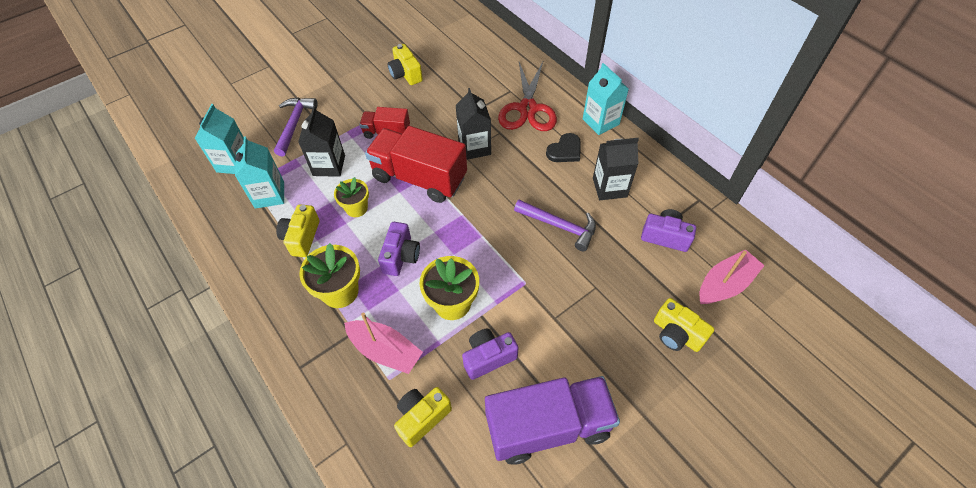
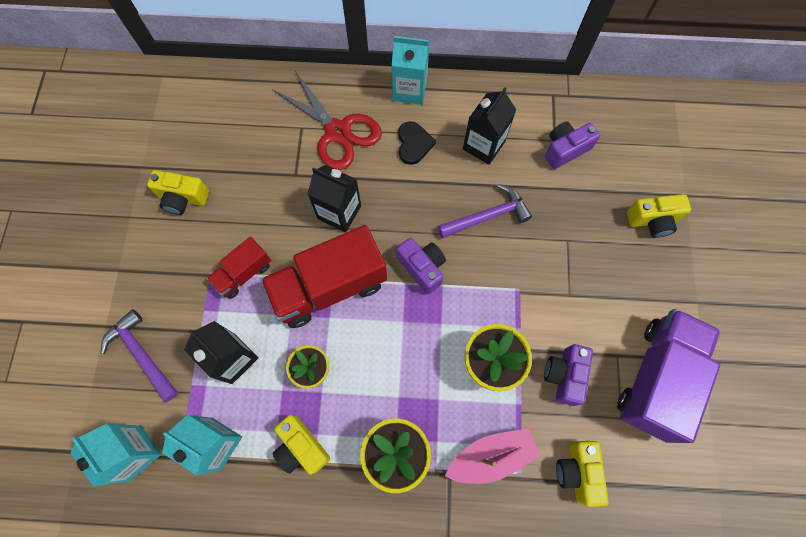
camera: 50 degrees left, 15 degrees up
purple camera [378,222,420,276] -> purple camera moved to [396,238,446,294]
pink boat [700,249,765,304] -> none

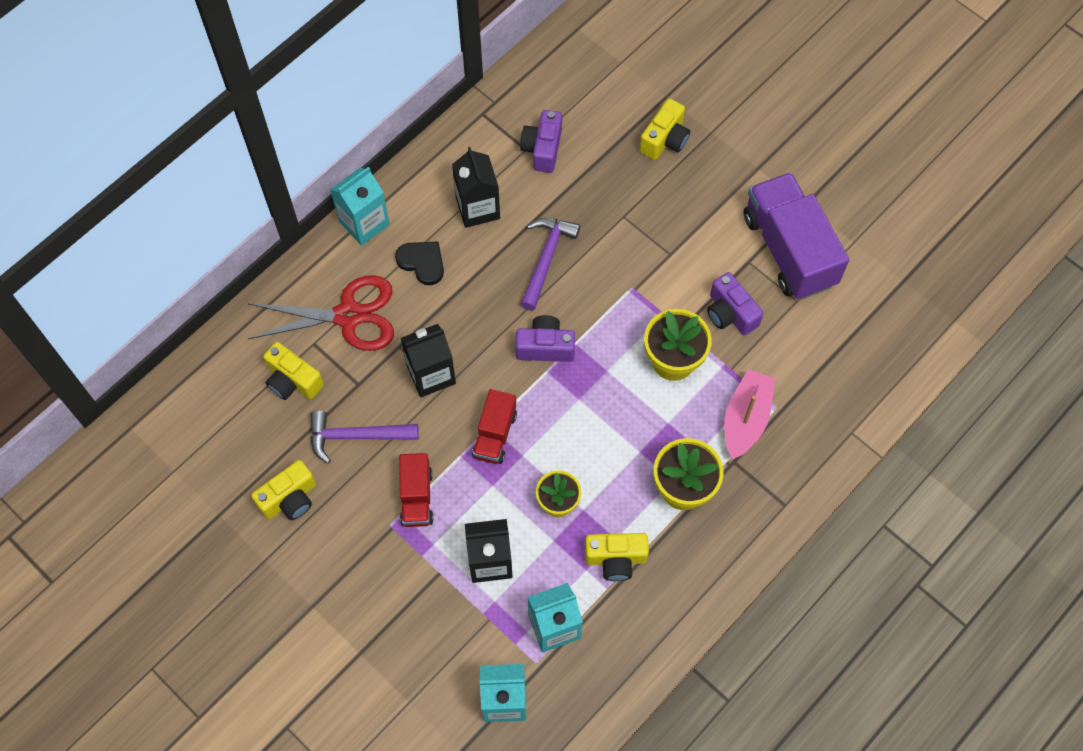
camera: 50 degrees left, 5 degrees down
purple hammer [101,309,178,403] -> purple hammer moved to [310,411,419,464]
red truck [261,225,387,328] -> red truck [472,389,517,464], size x0.53
yellow camera [556,441,609,507] -> yellow camera moved to [263,342,324,400]

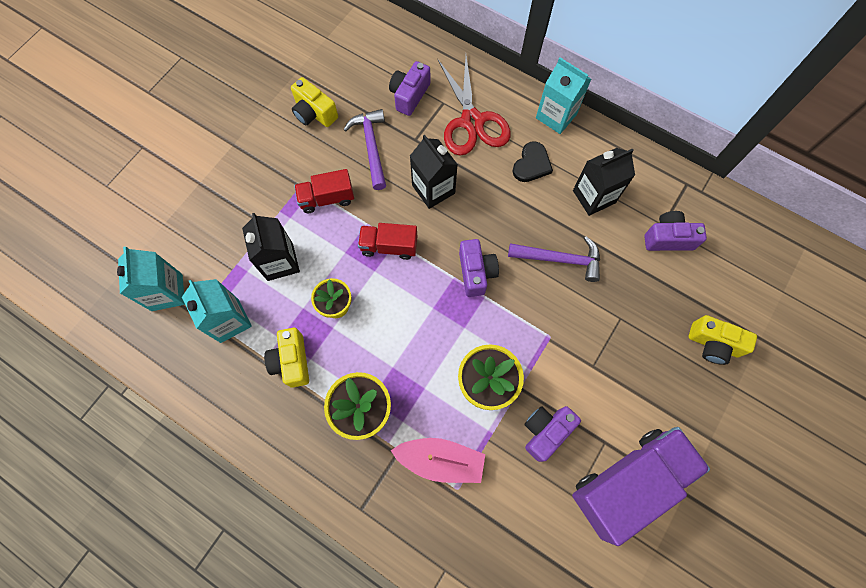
camera: 80 degrees right, 5 degrees up
yellow camera [263,342,324,400] -> purple camera [389,61,430,116]

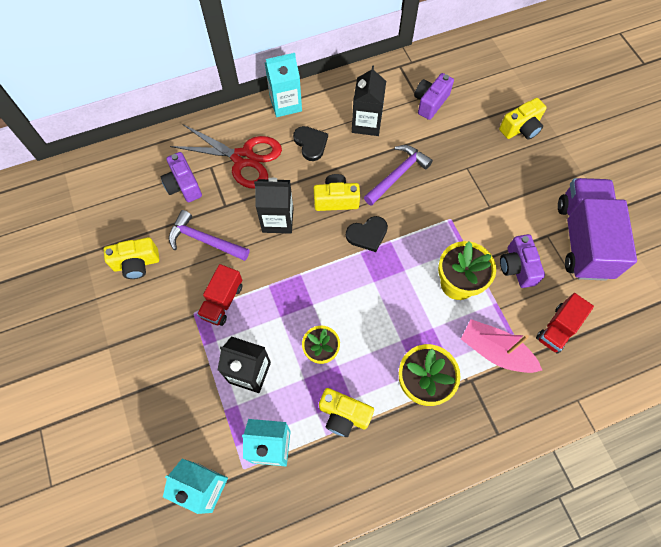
camera: 55 degrees left, 5 degrees down
red truck [358,223,417,260] -> red truck moved to [536,293,594,354]
pink boat [390,438,485,483] -> pink boat turned 105 degrees counterclockwise [461,319,542,373]
purple camera [459,239,499,297] -> black heart [346,216,388,252]
none -> yellow camera [314,174,360,211]

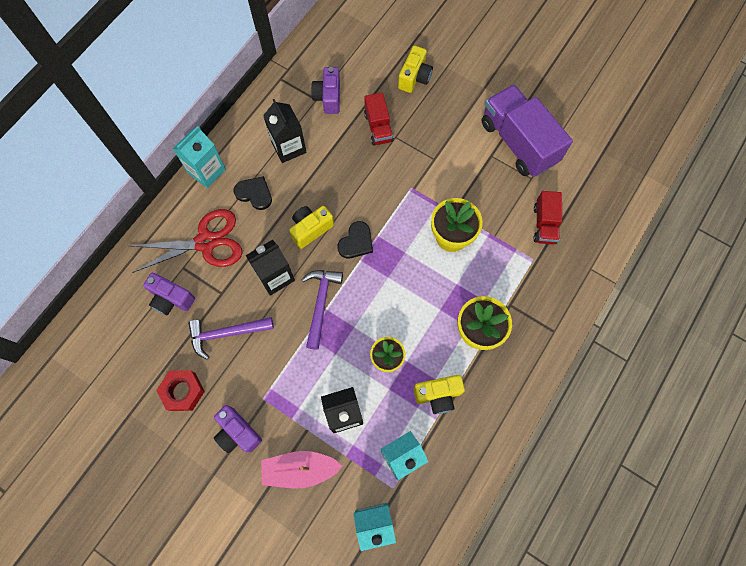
camera: 35 degrees left, 5 degrees up
yellow camera [104,237,159,279] -> red nut [156,370,205,411]
red truck [197,264,242,326] -> red truck moved to [364,92,394,145]
purple hammer [364,145,433,206] -> purple hammer moved to [302,270,343,350]
pink boat [461,319,542,373] -> pink boat moved to [261,451,342,488]
purple camera [500,234,545,288] -> purple camera moved to [214,405,262,453]

